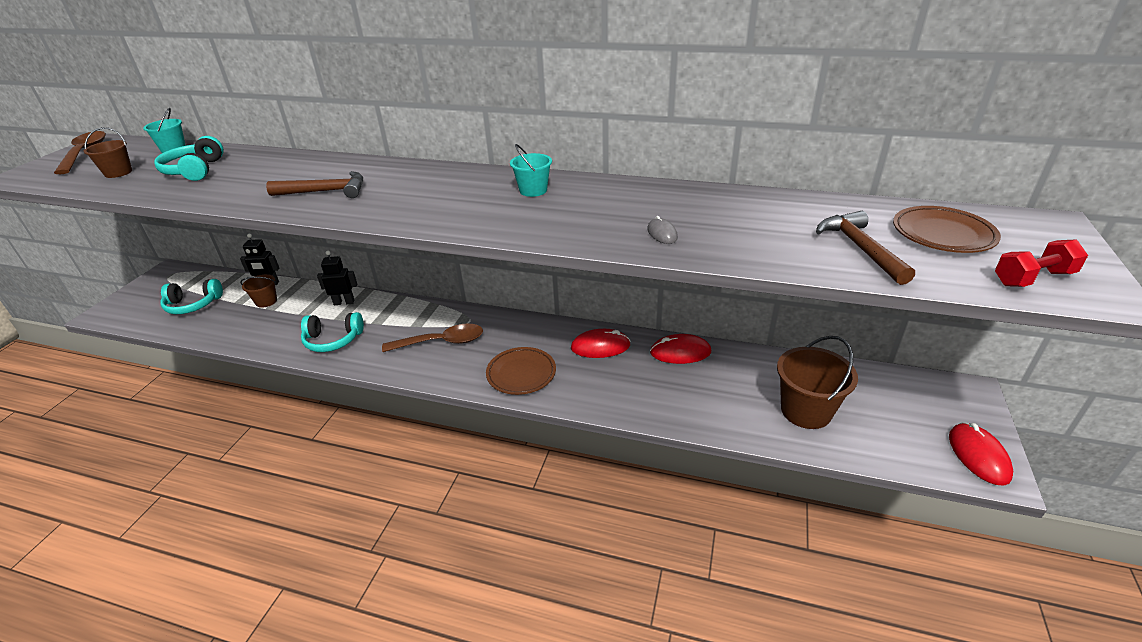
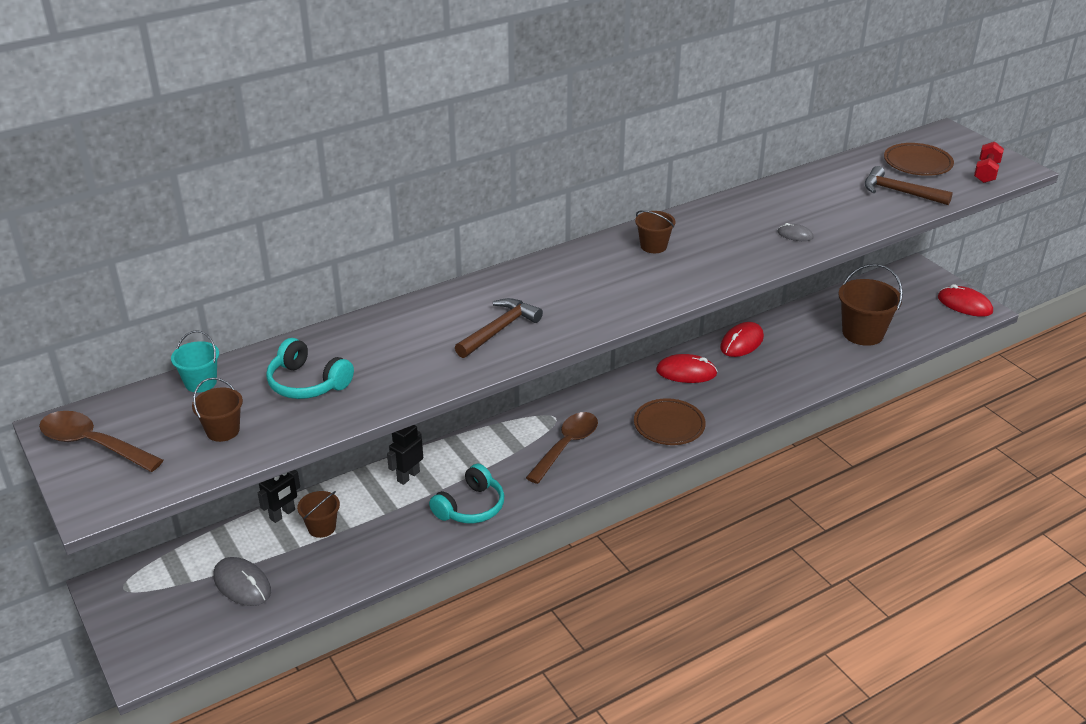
camera: 50 degrees left, 0 degrees up
turquoise headphones [160,279,223,314] -> grey mouse [213,557,271,606]
turquoise bucket [510,144,552,197] -> brown bucket [635,210,676,253]
red mouse [571,329,630,358] -> red mouse turned 60 degrees clockwise [656,354,718,383]

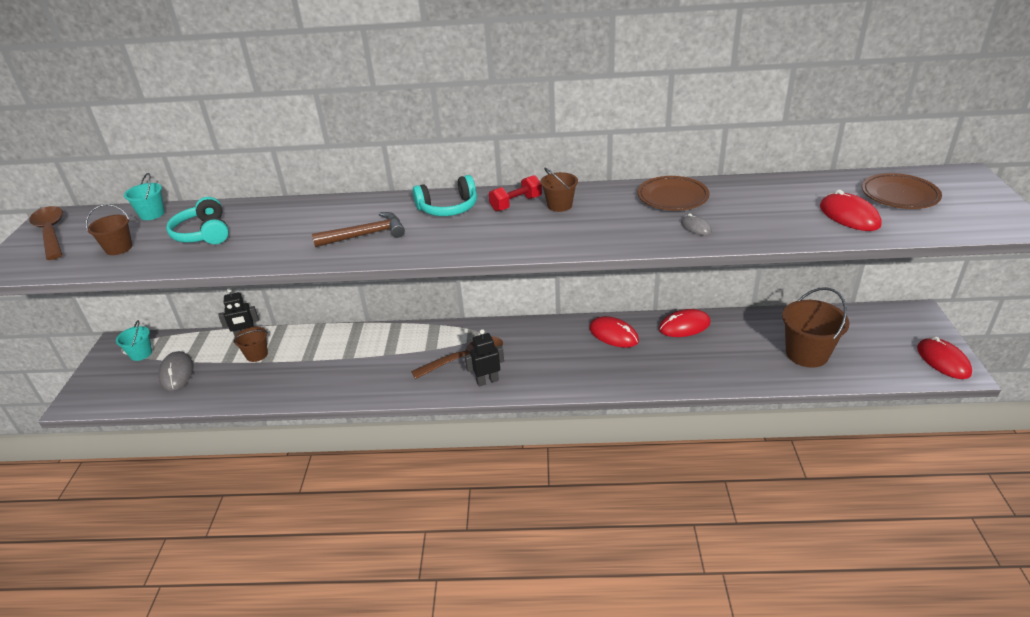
camera: 35 degrees right, 0 degrees up
black robot [387,425,423,485] -> black robot moved to [465,329,504,387]
turquoise headphones [429,464,504,523] -> turquoise headphones moved to [412,175,477,216]
brown plate [634,398,706,445] -> brown plate moved to [637,176,709,211]
brown hammer [865,166,953,205] -> red mouse [820,190,882,231]
red dumbbell [974,142,1004,183] -> red dumbbell moved to [489,175,542,211]
none -> turquoise bucket [116,320,152,361]

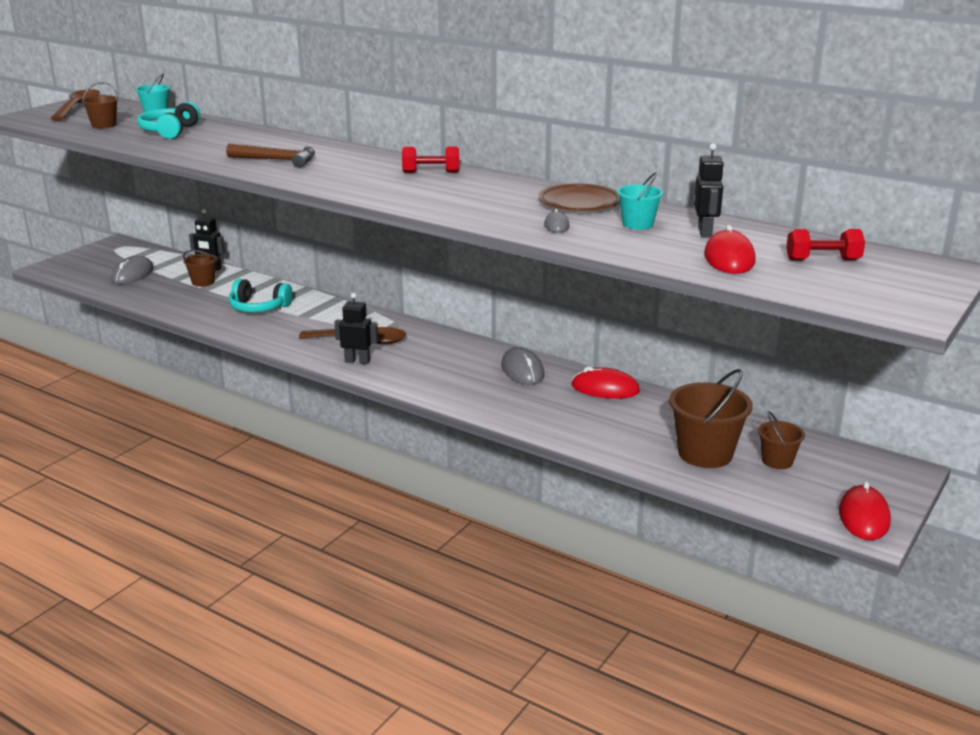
camera: 30 degrees right, 10 degrees down
turquoise bucket [116,320,152,361] -> turquoise bucket moved to [617,172,663,229]
turquoise headphones [412,175,477,216] -> turquoise headphones moved to [229,279,293,312]
brown bucket [540,168,578,212] -> brown bucket moved to [758,411,805,469]
red mouse [589,316,639,348] -> grey mouse [501,347,544,385]
brown plate [862,173,942,209] -> red dumbbell [786,229,865,261]
none -> black robot [694,143,724,238]

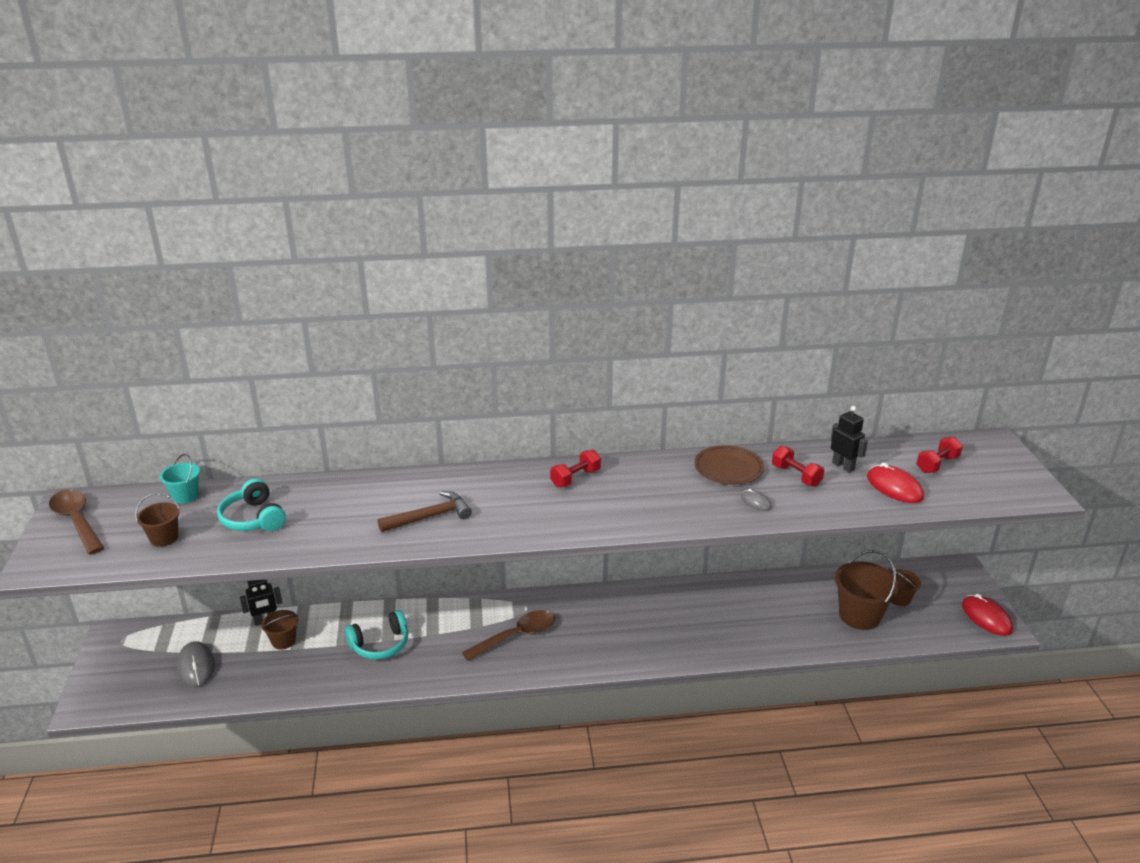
camera: 40 degrees left, 5 degrees up
black robot [334,293,378,365] -> none
grey mouse [501,347,544,385] -> none
red mouse [572,366,640,399] -> none
turquoise bucket [617,172,663,229] -> red dumbbell [772,446,824,487]

